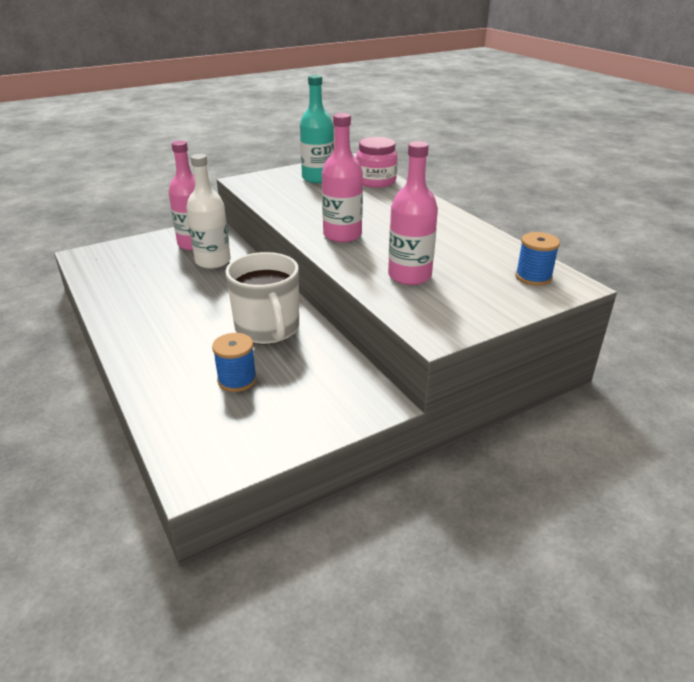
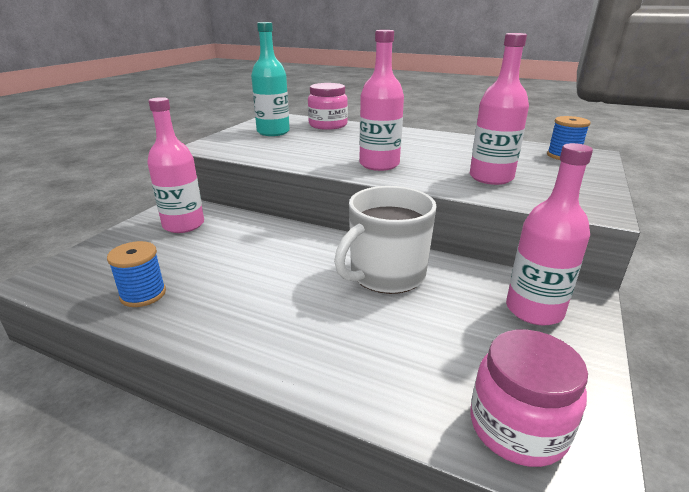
camera: 35 degrees left, 5 degrees down
white bottle [186,154,231,269] -> none
blue spool [212,333,257,392] -> blue spool moved to [107,241,166,307]
white mug [225,252,299,345] -> white mug turned 105 degrees clockwise [334,186,437,294]
none -> pink jar [471,330,588,467]
none -> pink bottle [506,143,593,325]

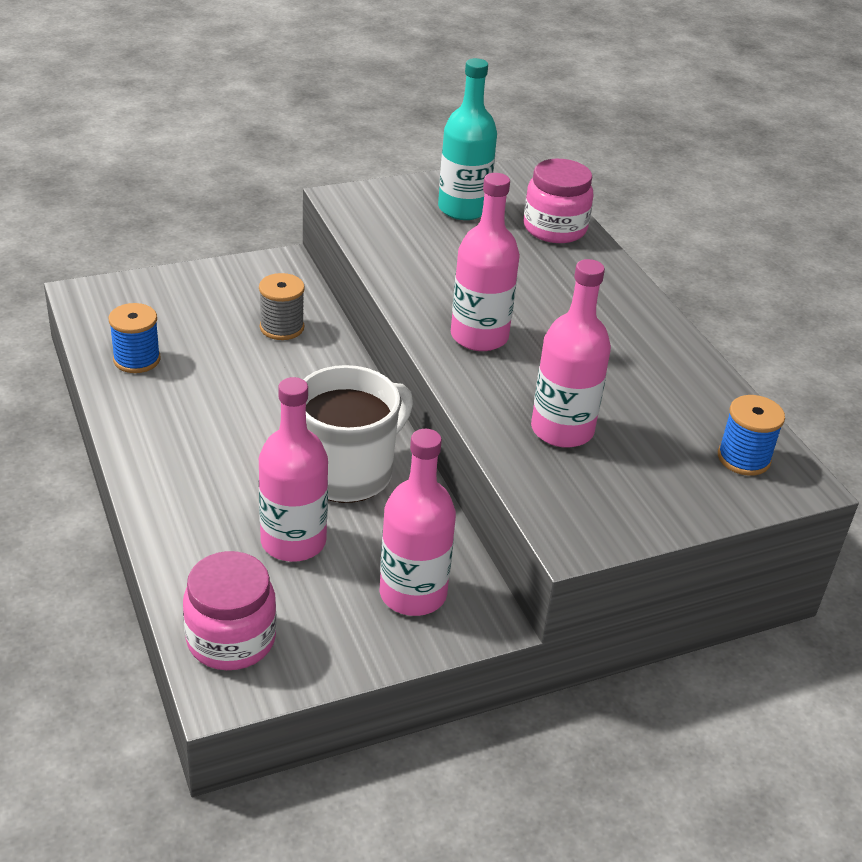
camera: 40 degrees right, 10 degrees up
pink bottle [147,97,204,233] -> pink bottle moved to [259,377,328,562]
white mug [334,186,437,294] -> white mug turned 135 degrees clockwise [303,365,413,503]
none -> grey spool [259,273,305,340]

